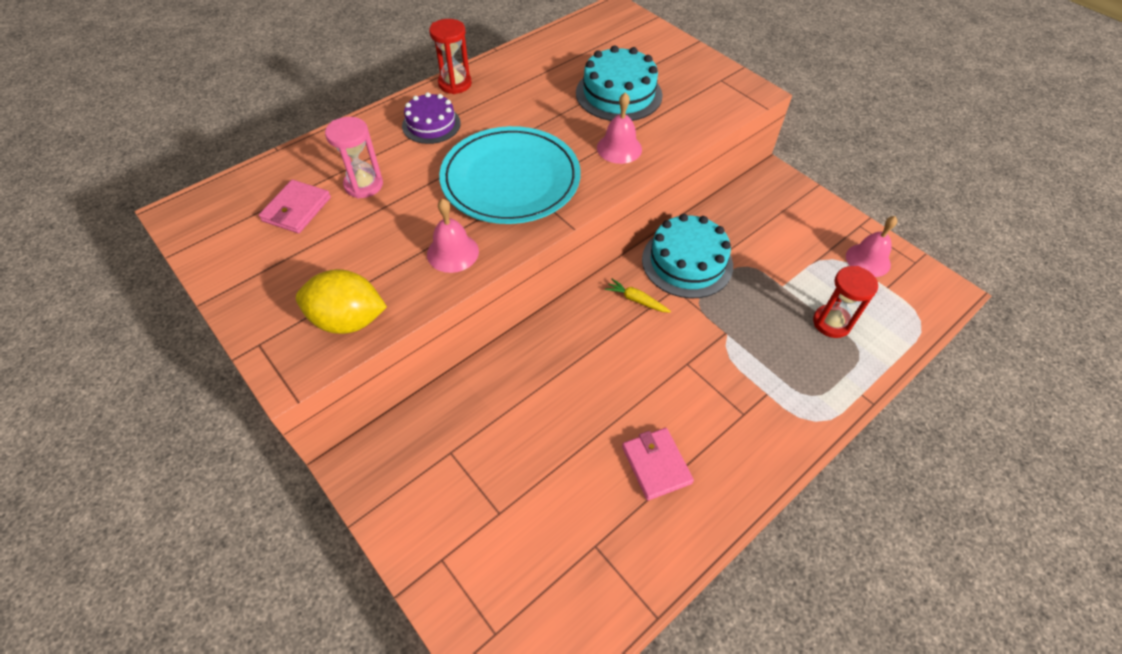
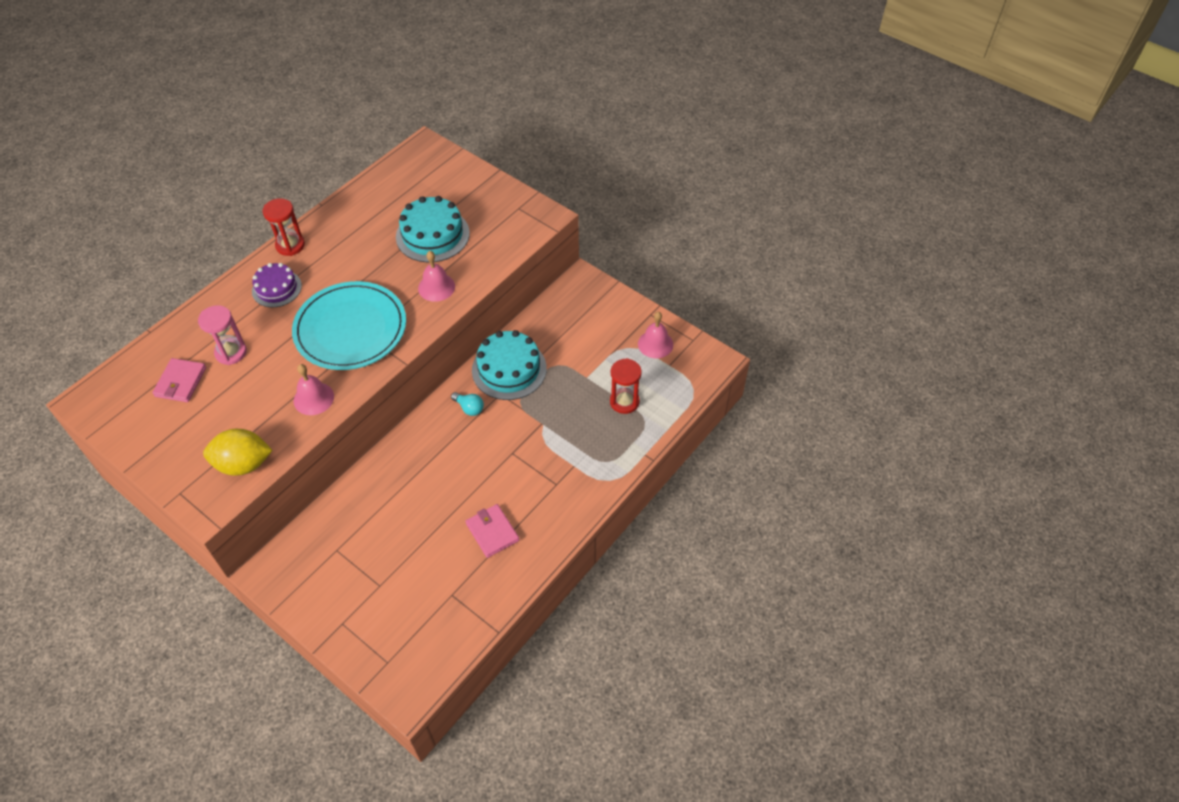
camera: 10 degrees left, 0 degrees up
yellow carrot [605,279,671,313] -> turquoise light bulb [451,392,484,416]

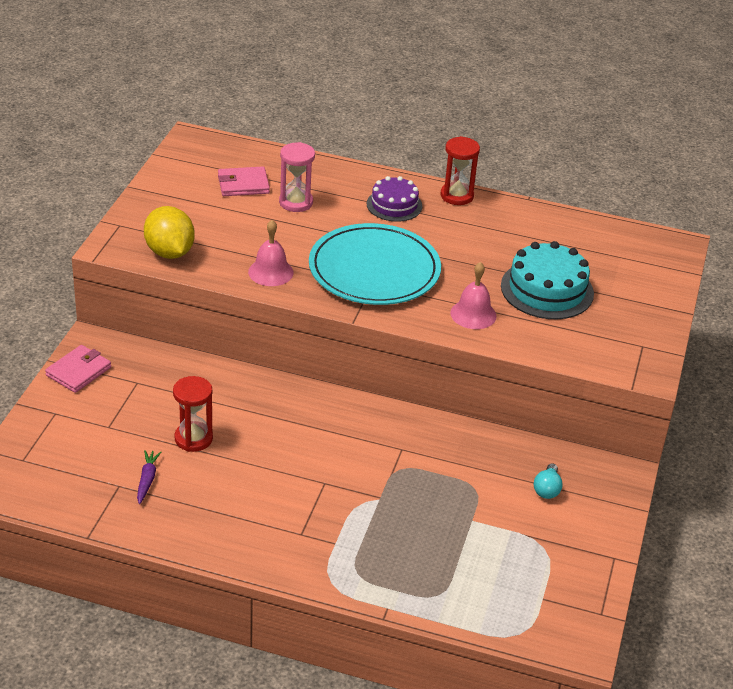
camera: 65 degrees right, 15 degrees down
turquoise light bulb [451,392,484,416] -> turquoise light bulb moved to [534,463,563,499]
pink wallet [465,504,519,558] -> pink wallet moved to [45,345,111,393]
turquoise cake [472,330,547,400] -> none
red hourglass [610,358,642,414] -> red hourglass moved to [173,376,213,452]
pink bell [638,312,673,358] -> none
none -> purple carrot [137,450,161,504]

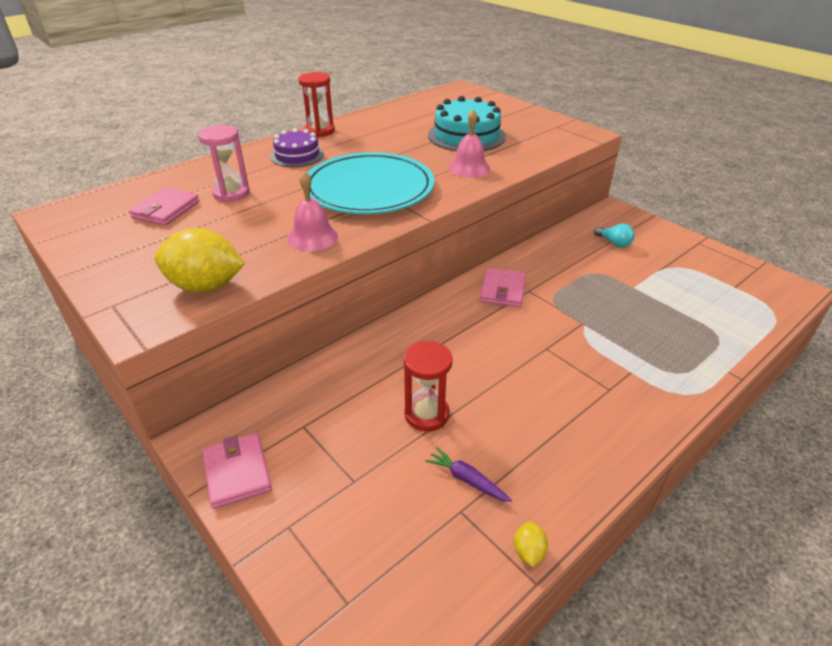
camera: 55 degrees left, 0 degrees up
none -> pink wallet [480,268,526,307]
none -> yellow lemon [514,521,548,567]

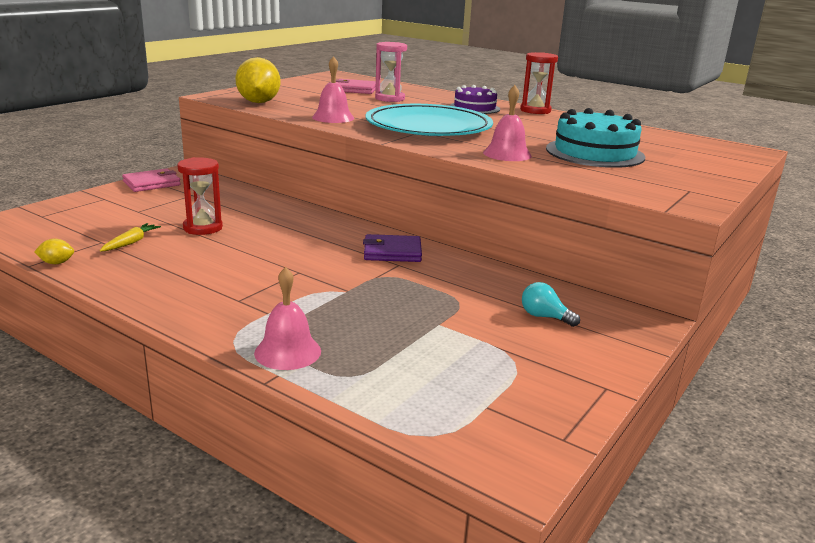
camera: 75 degrees right, 15 degrees down
purple carrot [425,447,512,502] -> yellow carrot [100,223,161,252]
pink wallet [480,268,526,307] -> purple wallet [363,234,422,262]
turquoise light bulb [594,224,635,248] -> turquoise light bulb turned 90 degrees clockwise [522,282,580,327]
none -> pink bell [254,267,321,370]

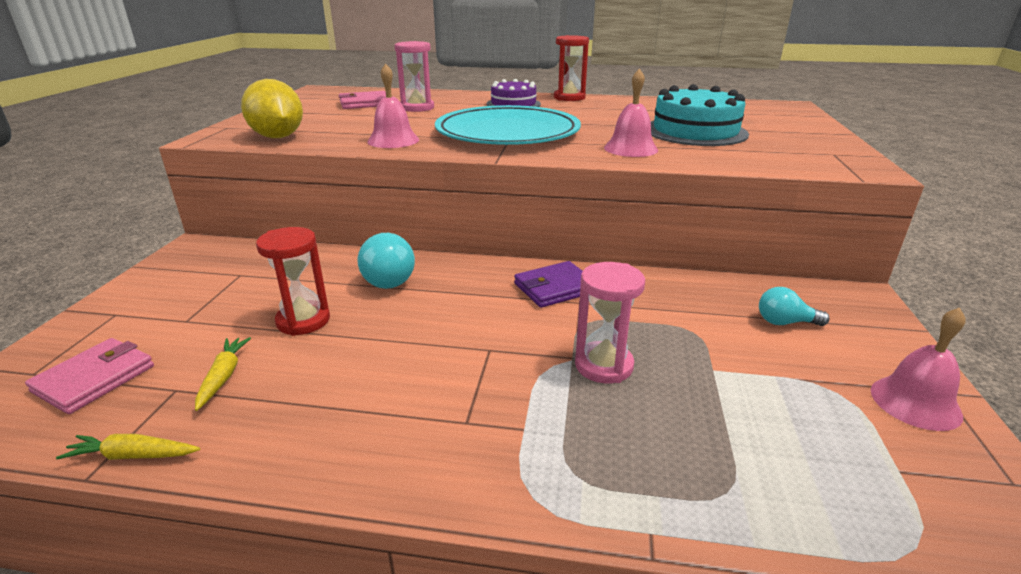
camera: 25 degrees left, 5 degrees up
yellow lemon [34,239,74,264] -> yellow carrot [56,434,200,460]
pink wallet [122,168,181,192] -> pink wallet moved to [25,338,154,414]
pink bell [254,267,321,370] -> pink bell moved to [871,307,966,431]
none -> turquoise light bulb [357,233,415,289]
none -> pink hourglass [575,262,645,384]

